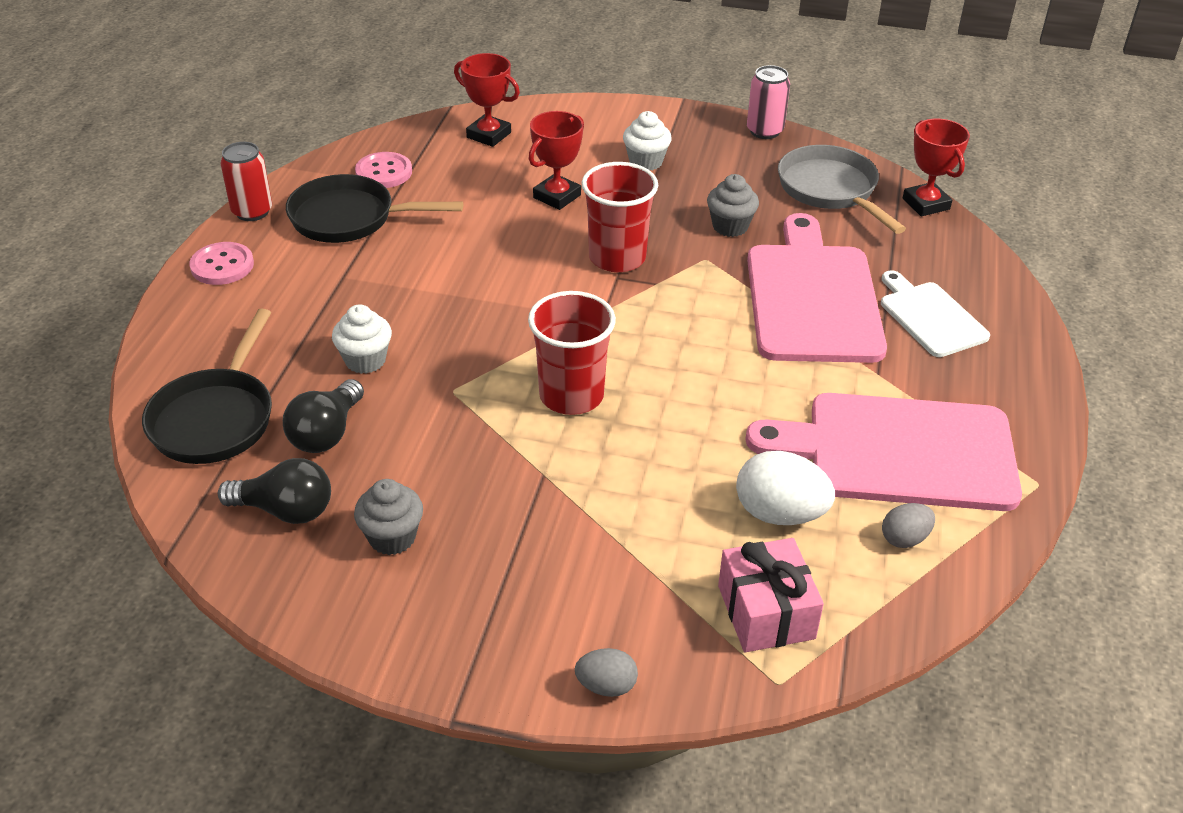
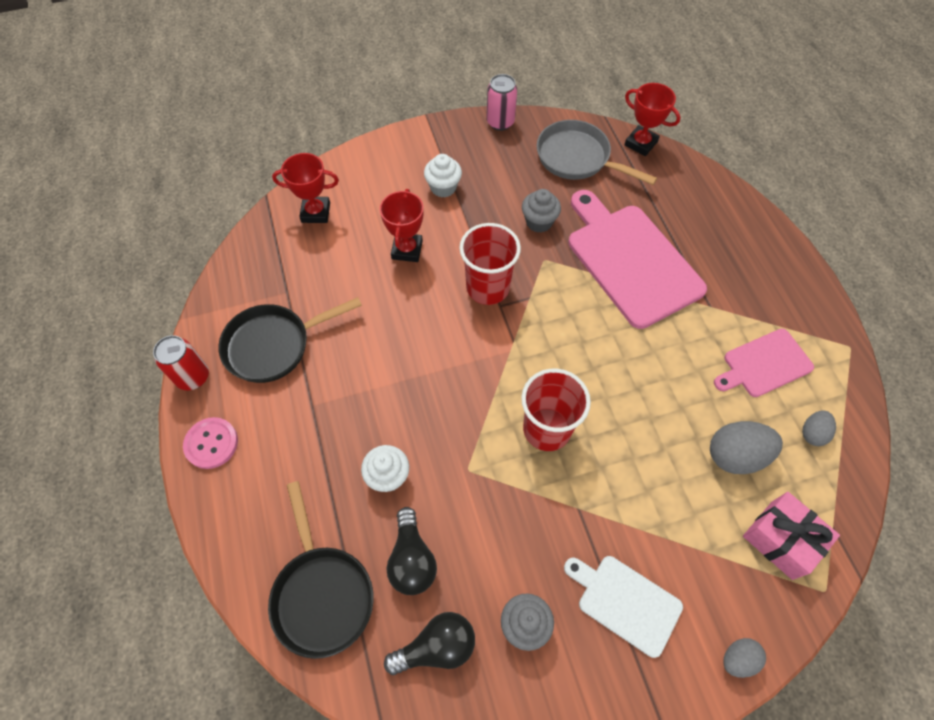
camera: 30 degrees left, 20 degrees up
pink button [355,152,412,188] -> none
white egg [736,451,835,525] -> grey egg [710,421,783,474]
pink cutting board [746,393,1022,511] -> pink cutting board [714,329,814,397], size x0.56
white cutting board [881,270,990,357] -> white cutting board moved to [564,556,683,658]

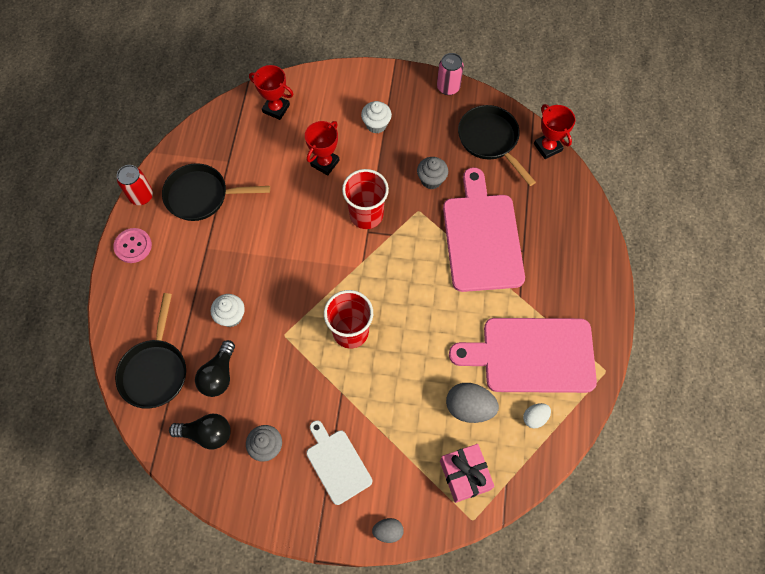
camera: 25 degrees right, 5 degrees up
grey pan [537,120,657,185] -> black pan [458,105,536,186]
pink cutting board [714,329,814,397] -> pink cutting board [449,318,597,393], size x1.80
grey egg [802,410,836,446] -> white egg [523,403,551,428]

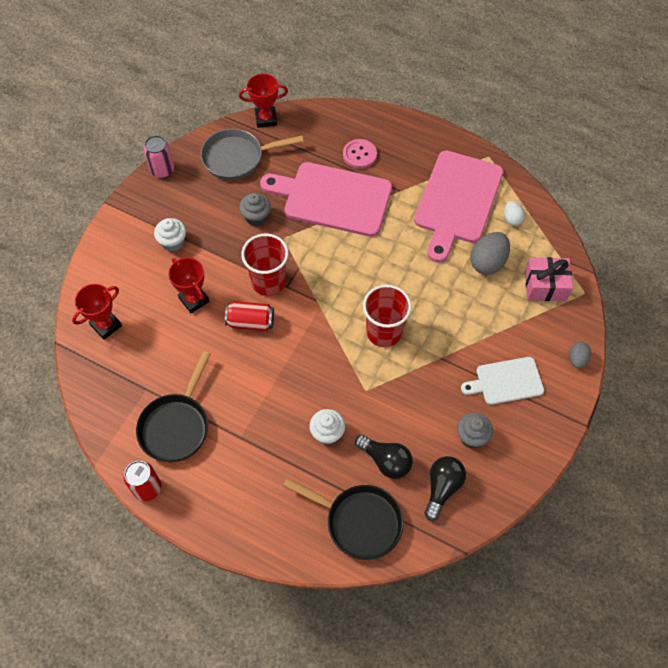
camera: 70 degrees left, 5 degrees down
pink button [113,228,152,263] -> pink button moved to [343,139,377,169]
black pan [458,105,536,186] -> grey pan [201,129,304,180]
none -> red can [225,301,274,331]

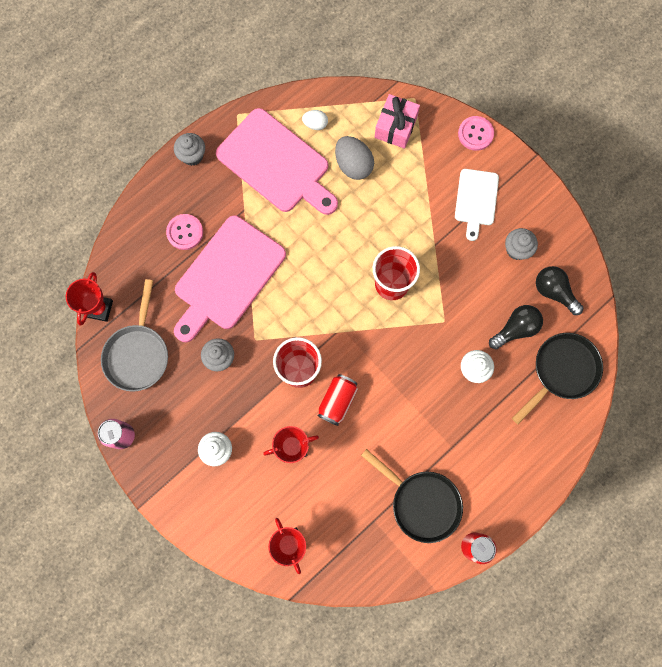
camera: 70 degrees left, 15 degrees up
grey egg [569,342,591,368] -> pink button [458,116,494,151]
none -> grey cupcake [174,133,205,166]

